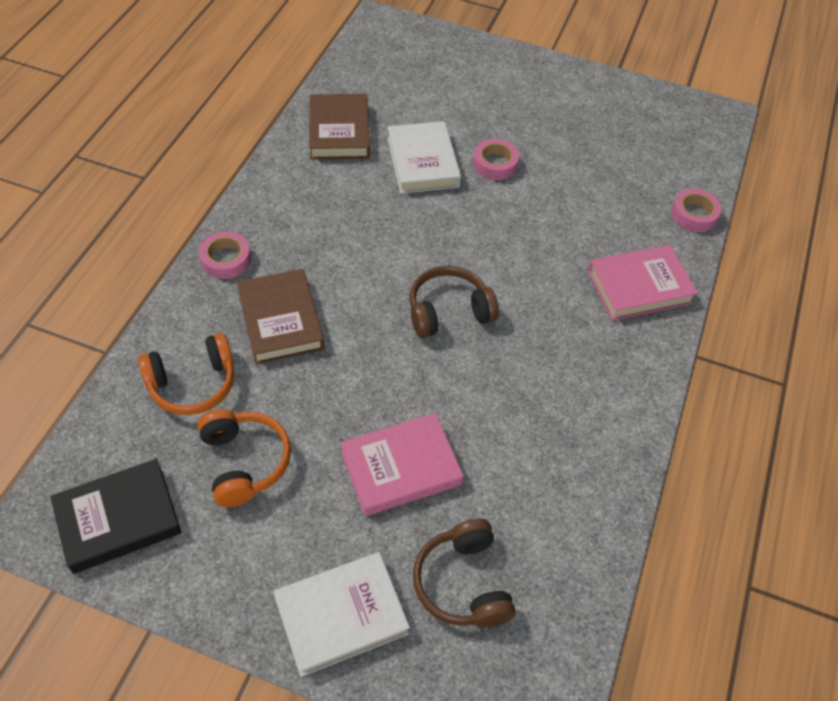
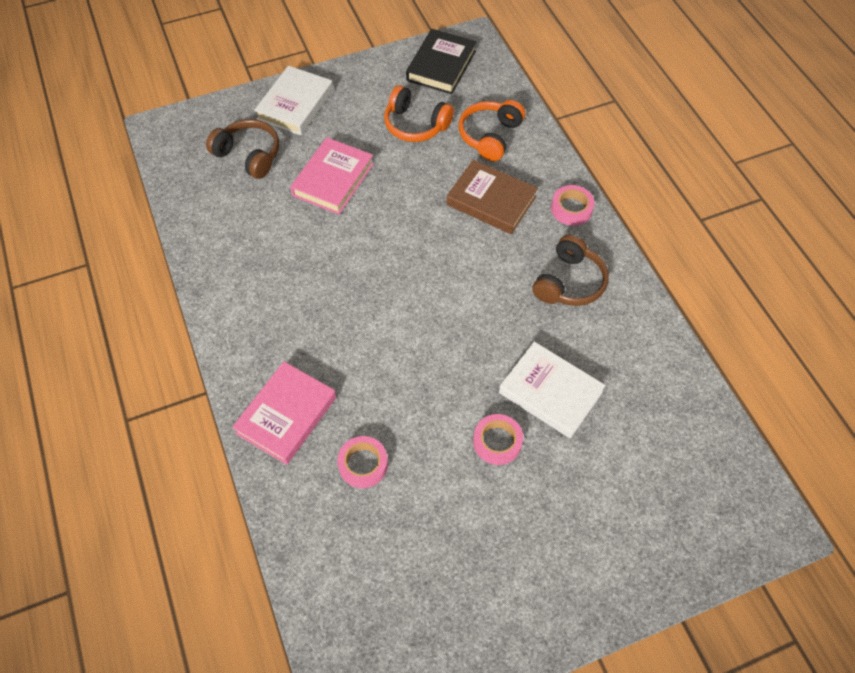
camera: 140 degrees right, 5 degrees up
brown book [309,94,370,160] -> none
brown headphones [409,265,499,338] -> brown headphones moved to [532,235,609,306]
pink tape [671,189,722,232] -> pink tape moved to [337,436,388,488]

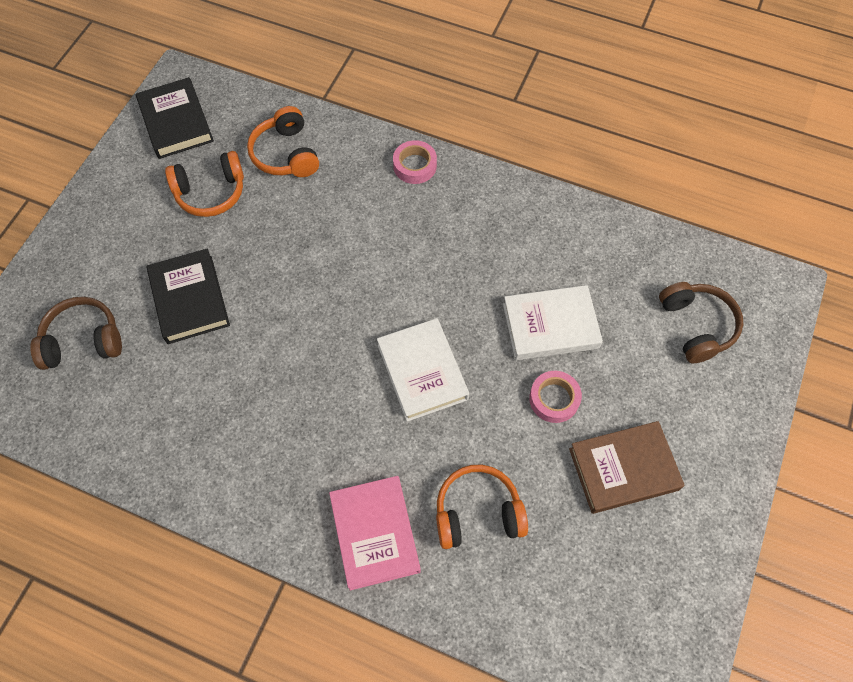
camera: 45 degrees left, 5 degrees up
white book [254,66,333,135] -> white book moved to [377,318,469,422]
pink book [290,137,374,214] -> black book [147,248,230,344]
pink tape [337,436,388,488] -> orange headphones [436,465,528,549]
brown book [447,160,538,234] -> brown book moved to [569,421,685,514]
brown headphones [532,235,609,306] -> brown headphones moved to [659,282,743,363]

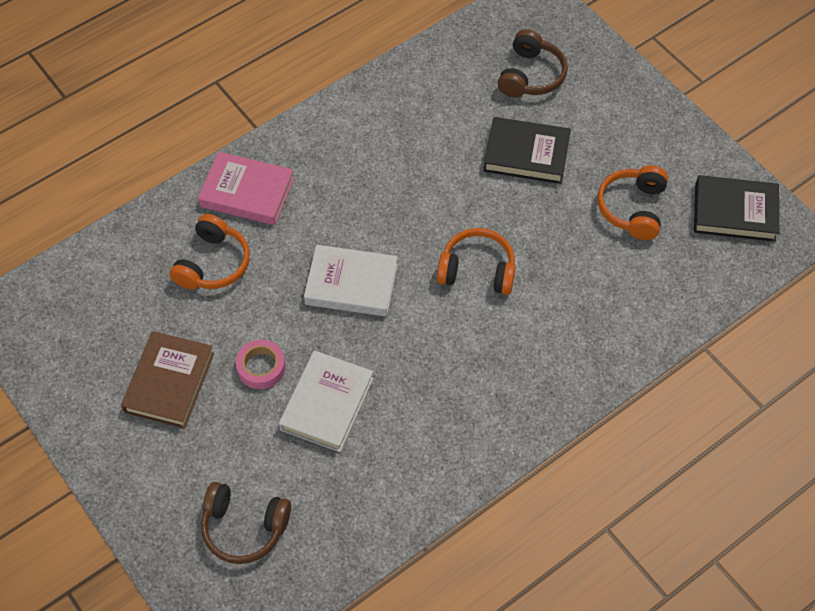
camera: 120 degrees right, 5 degrees down
orange headphones [247,106,319,177] -> orange headphones moved to [437,228,516,295]
pink tape [393,140,437,184] -> none

